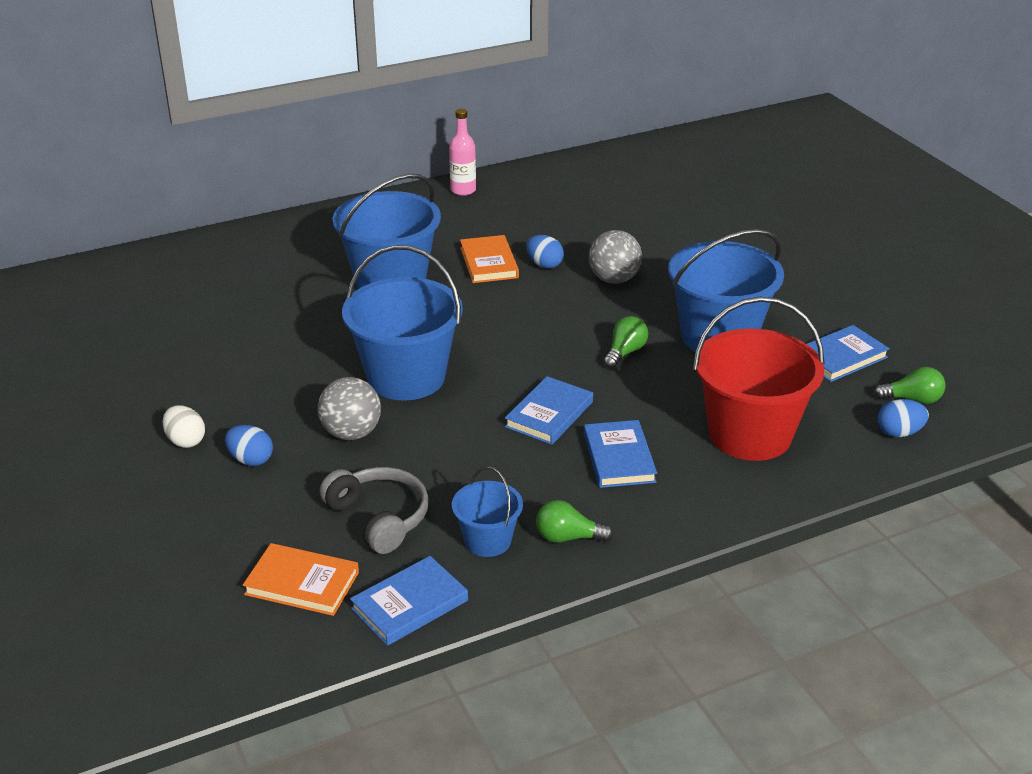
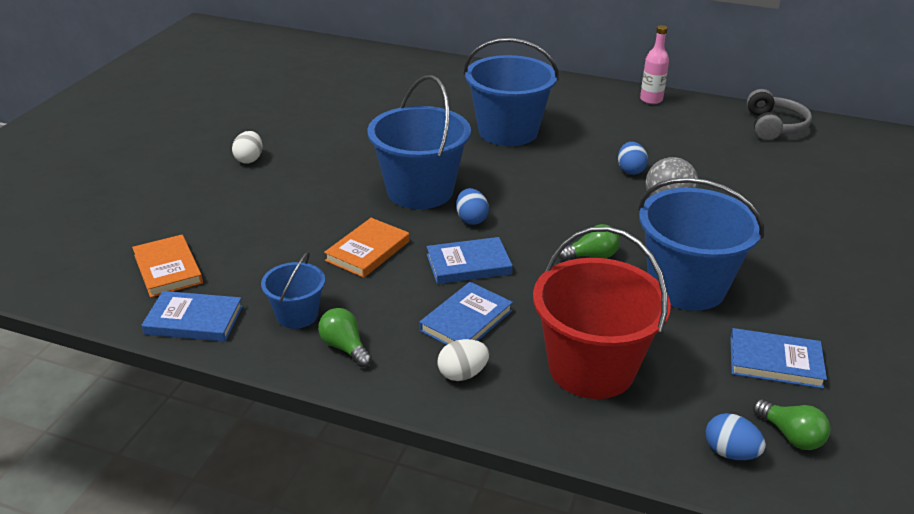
camera: 45 degrees right, 0 degrees up
blue egg [225,425,273,466] -> blue egg moved to [456,188,489,225]
grey ball [318,377,381,440] -> none
grey headphones [320,467,429,554] -> grey headphones moved to [747,89,812,140]
orange book [460,235,519,283] -> orange book moved to [324,218,410,278]
none -> white egg [437,339,489,381]

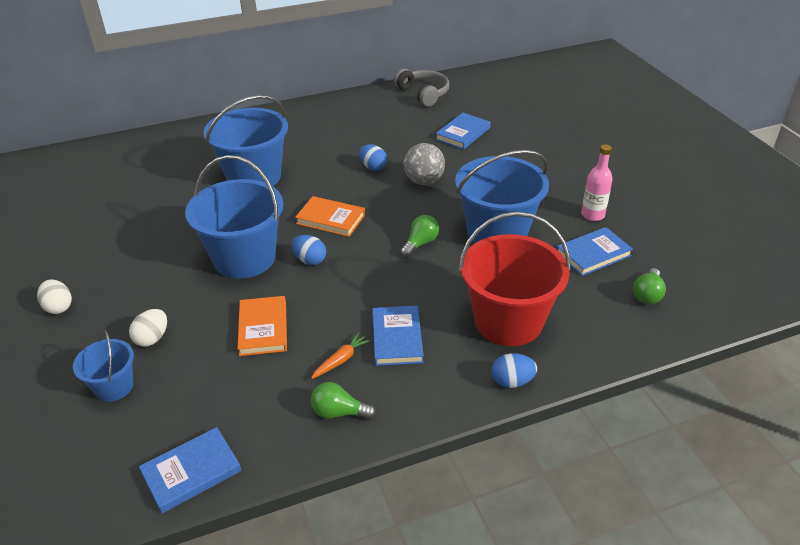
camera: 40 degrees left, 5 degrees up
orange book [132,235,203,298] -> orange book moved to [295,196,365,237]
blue bucket [261,252,325,329] -> blue bucket moved to [73,330,134,402]
blue book [427,237,513,284] -> blue book moved to [435,113,491,150]
white egg [437,339,489,381] -> white egg moved to [129,309,167,346]
pink bottle [640,25,669,104] -> pink bottle moved to [581,144,613,221]
blue egg [706,413,766,460] -> blue egg moved to [492,353,537,388]
green light bulb [753,399,831,450] -> green light bulb turned 105 degrees clockwise [633,268,666,304]
none -> orange carrot [311,332,371,379]

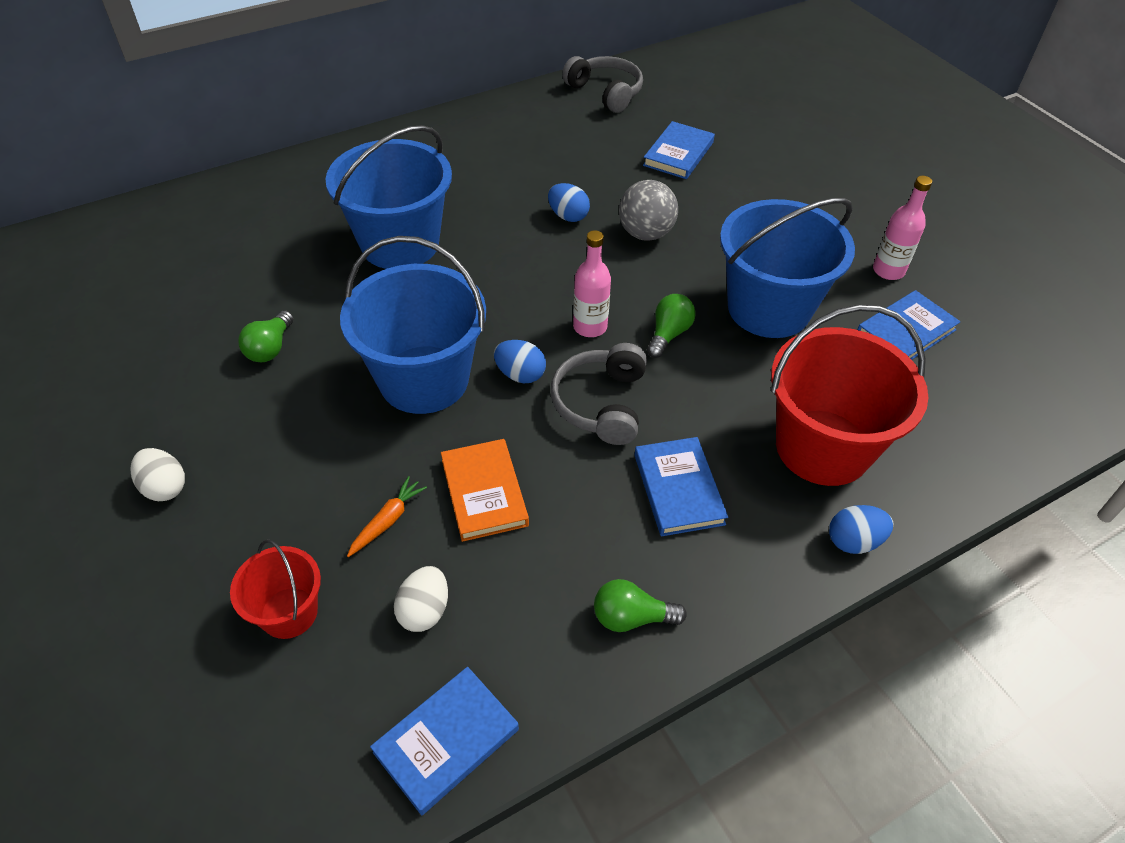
camera: 10 degrees left, 10 degrees up
blue bucket [73,330,134,402] -> red bucket [230,539,321,639]
white egg [129,309,167,346] -> white egg moved to [394,566,448,632]
orange book [295,196,365,237] -> none
orange carrot [311,332,371,379] -> orange carrot moved to [347,476,427,557]
green light bulb [633,268,666,304] -> green light bulb moved to [238,311,294,362]
none -> grey headphones [551,343,647,445]
none -> pink bottle [573,230,611,337]

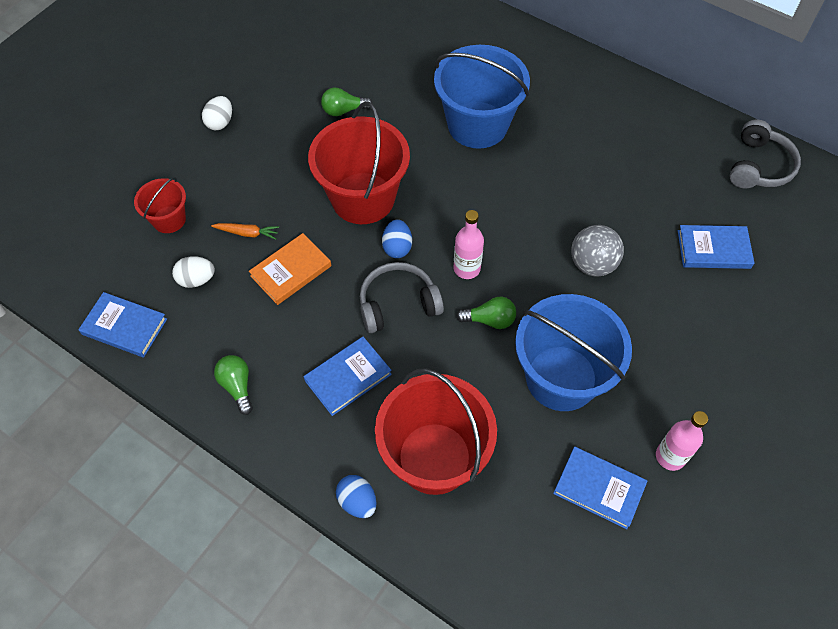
camera: 65 degrees right, 10 degrees up
blue bucket [340,236,486,414] -> red bucket [308,101,410,224]
blue egg [548,183,590,222] -> none

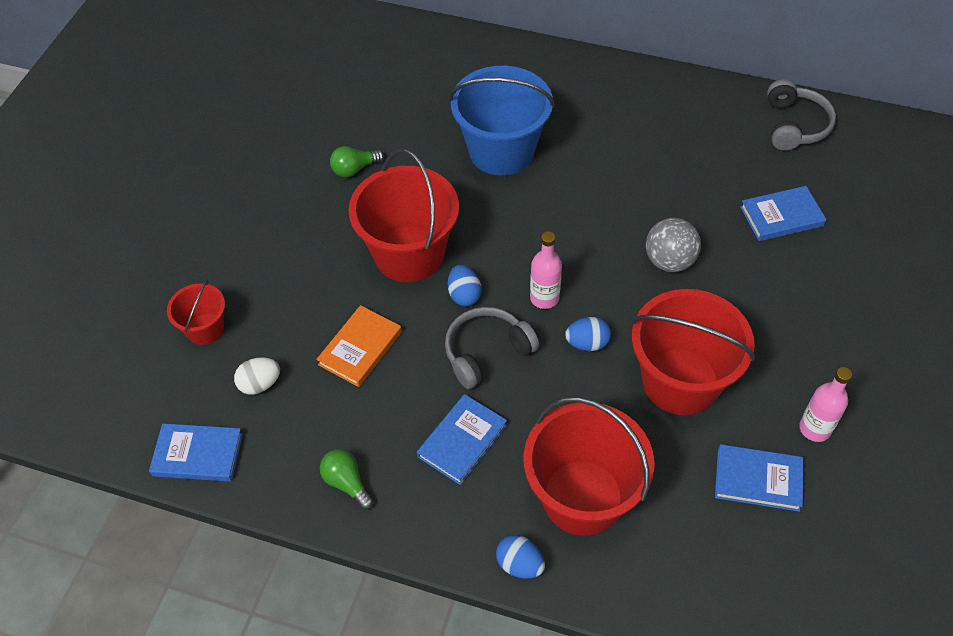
camera: 15 degrees left, 5 degrees down
white egg [202,96,232,130] -> none
orange carrot [211,223,279,240] -> none
green light bulb [456,297,516,329] -> blue egg [565,317,611,351]
blue bucket [515,294,632,411] -> red bucket [632,289,755,415]

